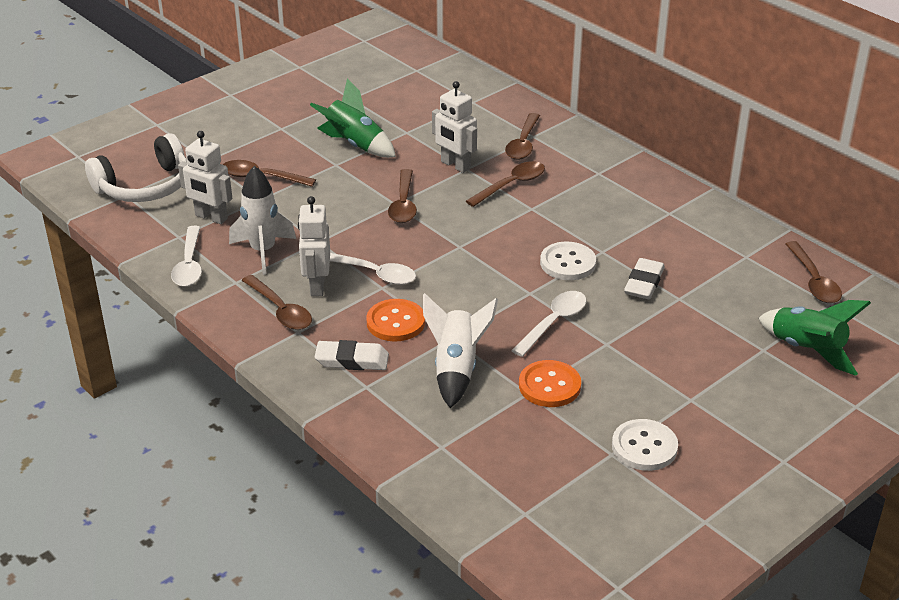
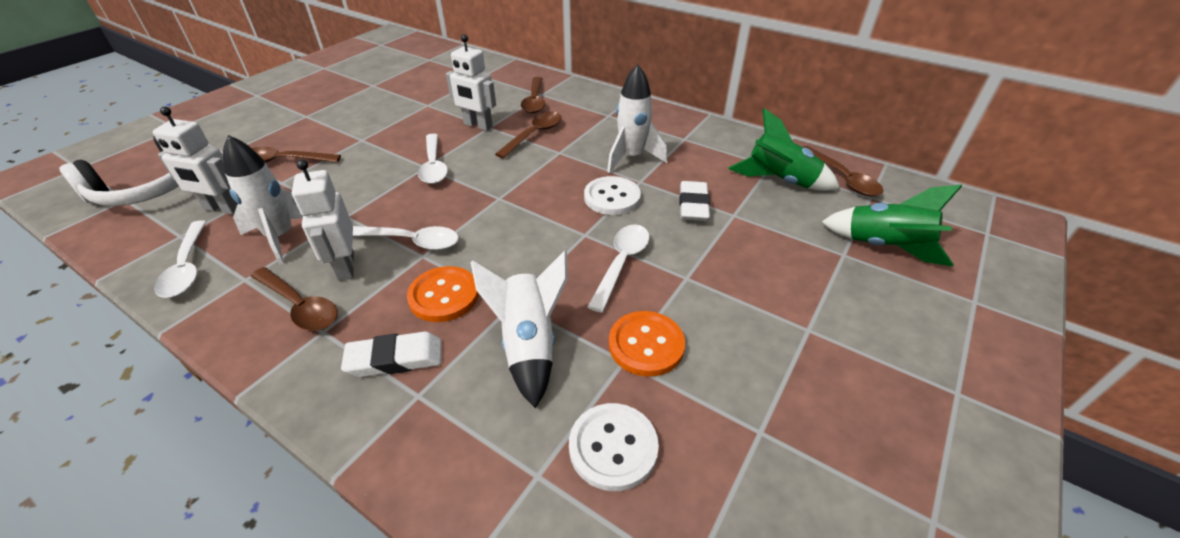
camera: 15 degrees left, 5 degrees up
green rocket [310,78,396,158] -> green rocket moved to [728,108,840,191]
brown spoon [388,169,417,223] -> white spoon [418,134,448,184]
white button [612,419,678,471] -> white button moved to [569,403,659,491]
none -> white rocket [607,64,667,173]

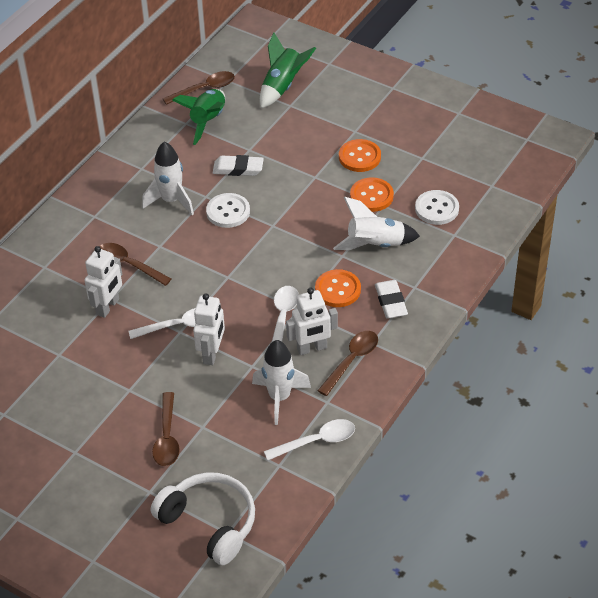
camera: 90 degrees left, 5 degrees up
white robot [153,107,238,215] -> white robot moved to [193,293,225,365]
brown spoon [521,77,545,113] -> none
white spoon [588,225,650,313] -> none
none -> orange button [339,139,381,172]

